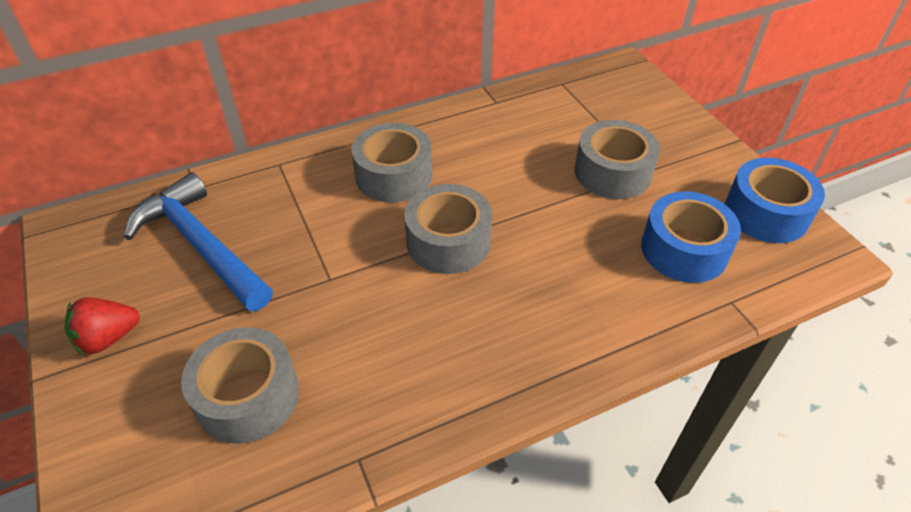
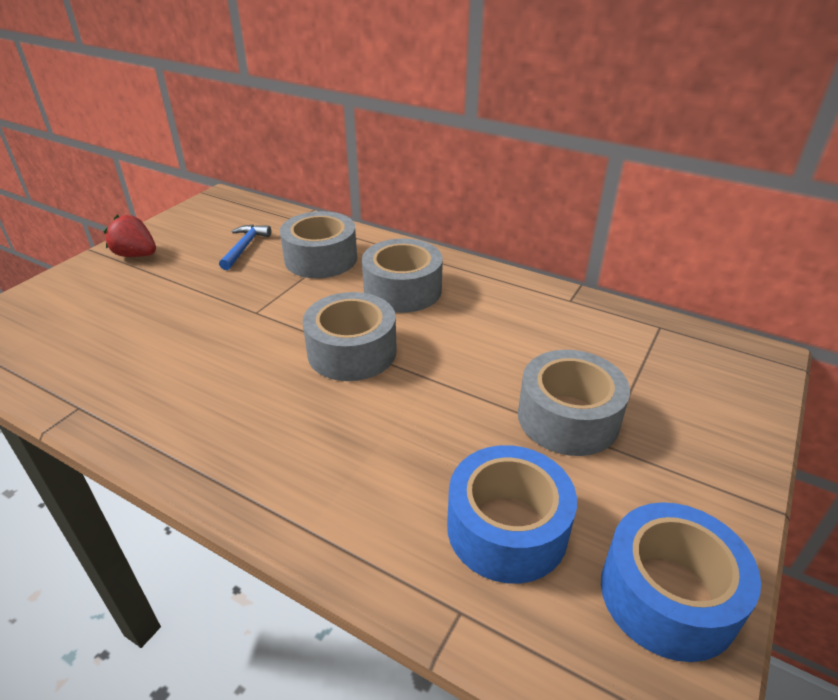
camera: 55 degrees right, 10 degrees down
blue hammer [124,172,273,311] -> blue hammer [219,225,271,270], size x0.49
grey tape [181,327,299,444] -> grey tape moved to [280,211,357,278]

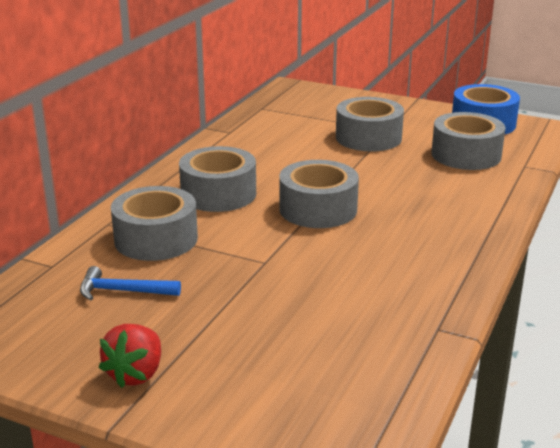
camera: 95 degrees left, 10 degrees down
blue tape [447,445,577,584] -> grey tape [431,112,505,170]

